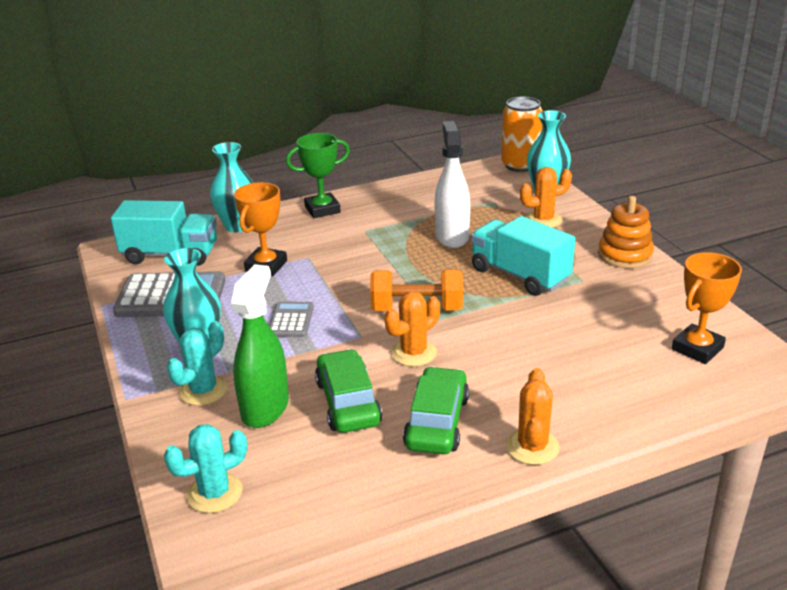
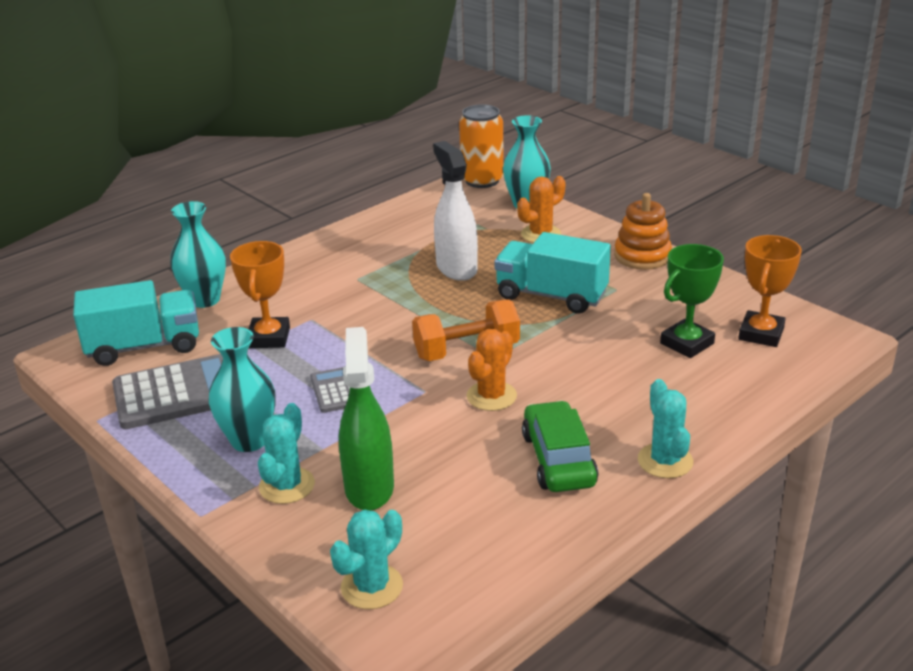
camera: 20 degrees left, 0 degrees up
green trophy [286,133,350,218] -> green trophy moved to [660,244,724,358]
green car [315,349,382,433] -> none
orange cactus [506,368,560,465] -> turquoise cactus [638,379,693,478]

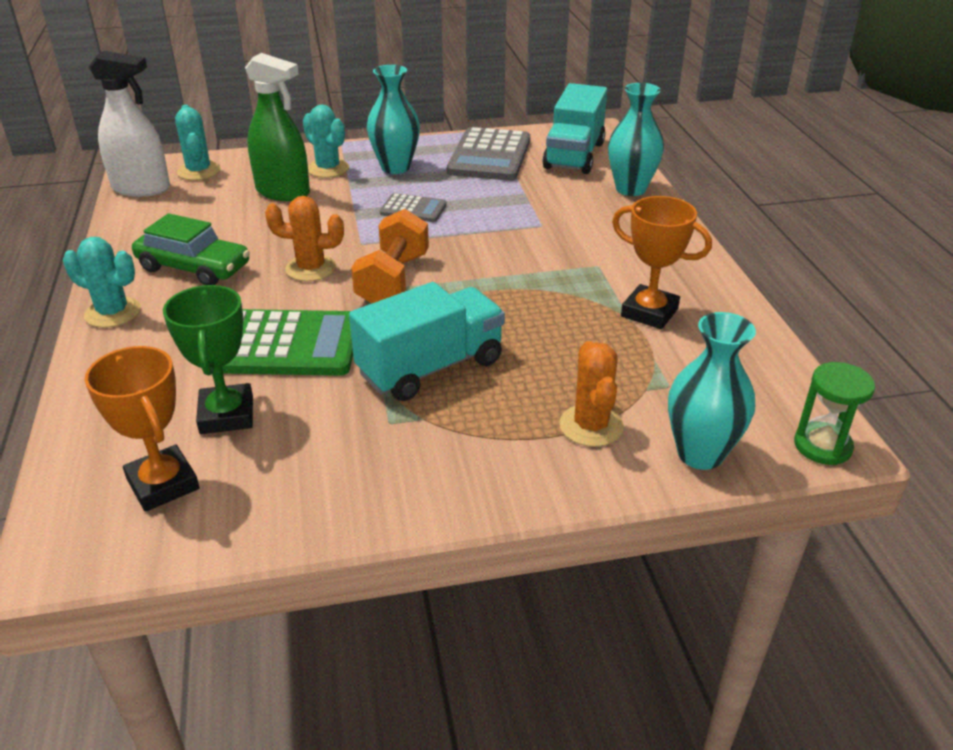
camera: 120 degrees right, 5 degrees up
orange trophy [230,241,290,348] -> orange trophy moved to [612,196,712,329]
white spray bottle [433,141,478,281] -> white spray bottle moved to [89,51,170,197]
orange can [459,104,504,188] -> green hourglass [794,362,875,465]
orange cactus [466,329,517,411] -> orange cactus turned 60 degrees counterclockwise [265,196,344,281]
orange stacking toy [614,193,672,270] -> none
none -> green calculator [222,309,353,376]

